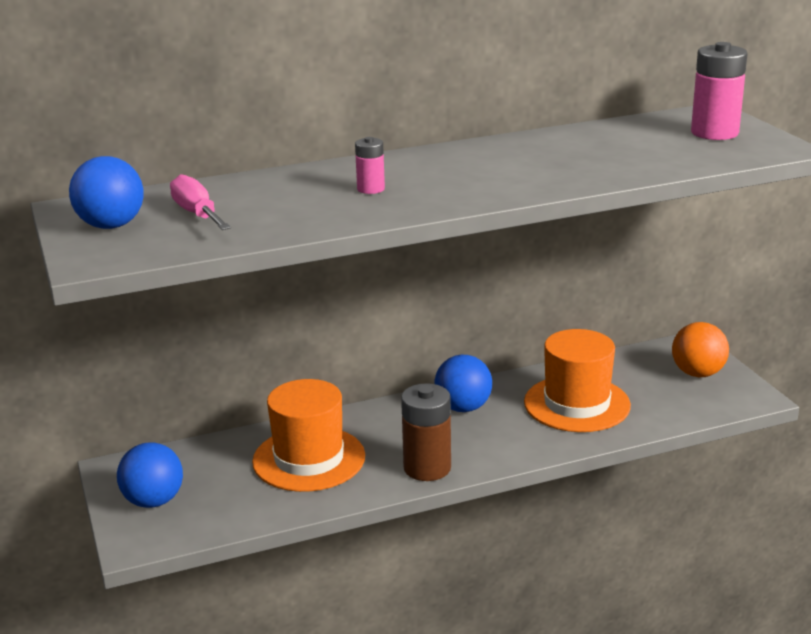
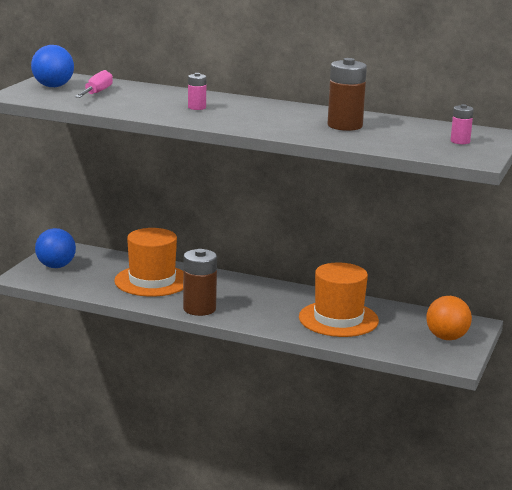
camera: 40 degrees right, 5 degrees down
blue ball [435,355,492,412] -> none
pink battery [691,42,748,140] -> pink battery [451,104,474,144], size x0.54
none -> brown battery [328,58,367,131]

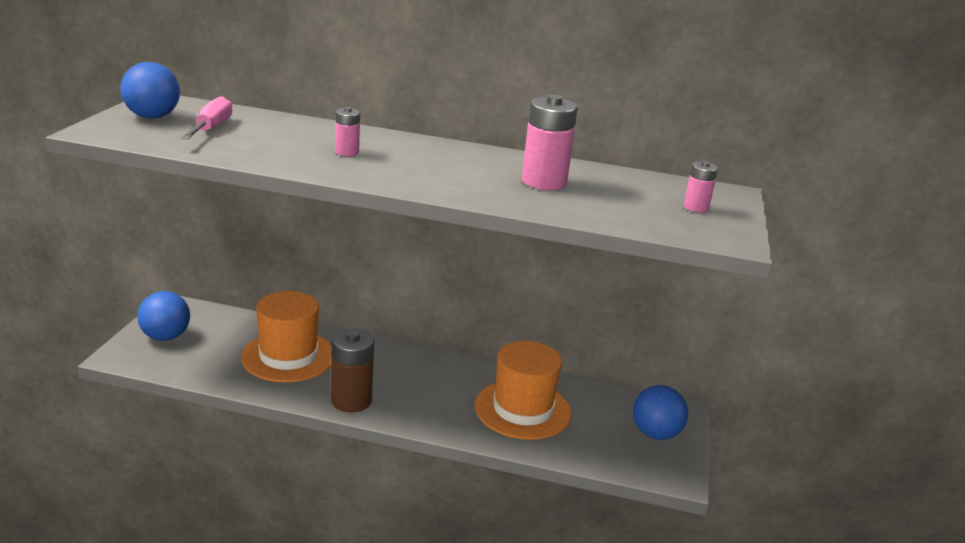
camera: 10 degrees left, 5 degrees up
brown battery [328,58,367,131] -> pink battery [522,95,578,190]
orange ball [426,296,472,340] -> blue ball [633,385,688,440]

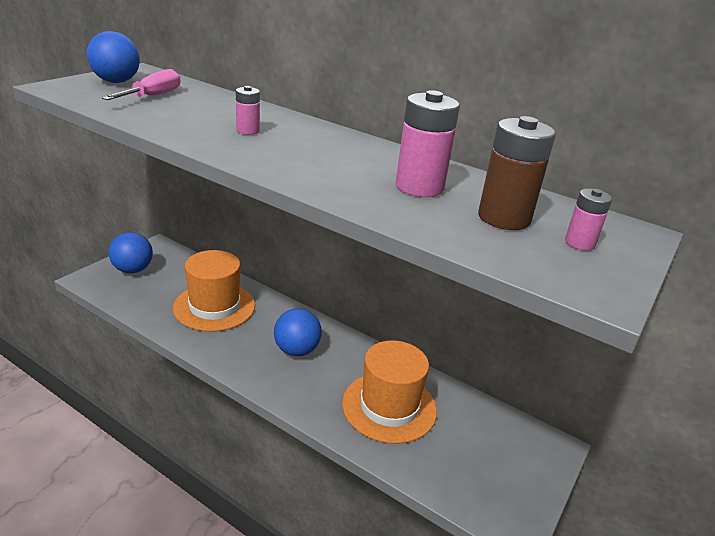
camera: 20 degrees right, 5 degrees up
brown battery [331,328,374,412] -> brown battery moved to [478,116,556,230]
blue ball [633,385,688,440] -> blue ball moved to [274,308,322,356]

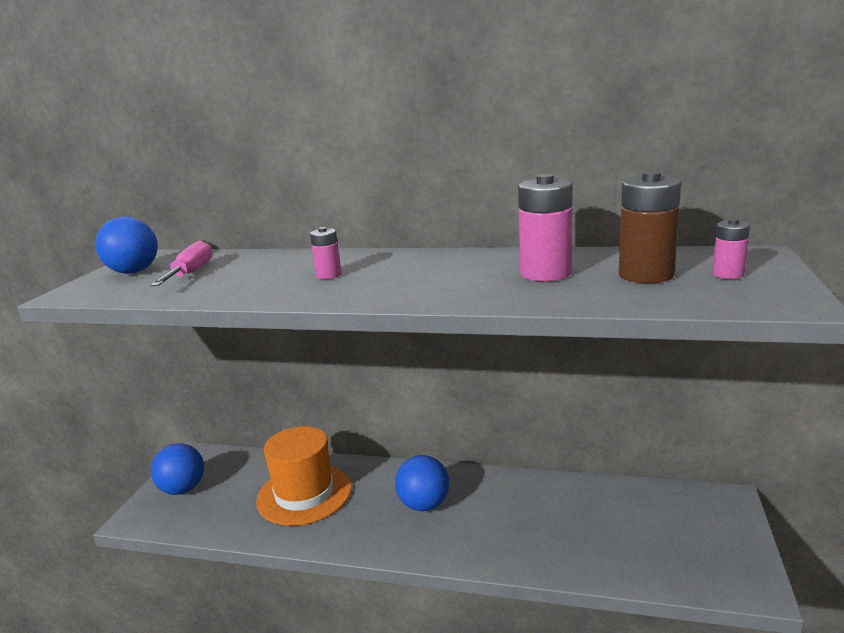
camera: 15 degrees left, 10 degrees down
orange hat [342,340,437,444] -> none

